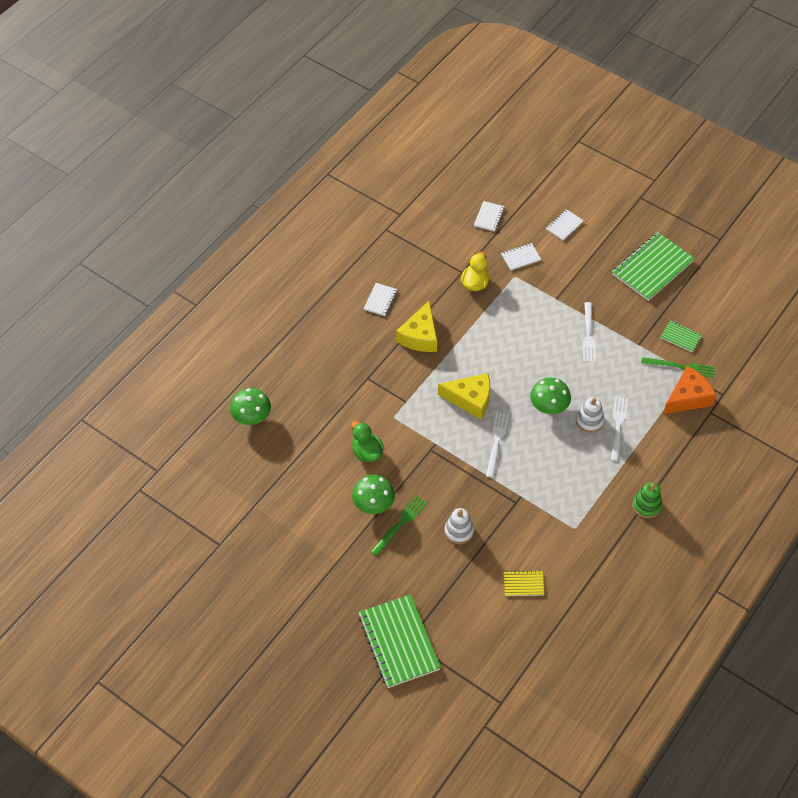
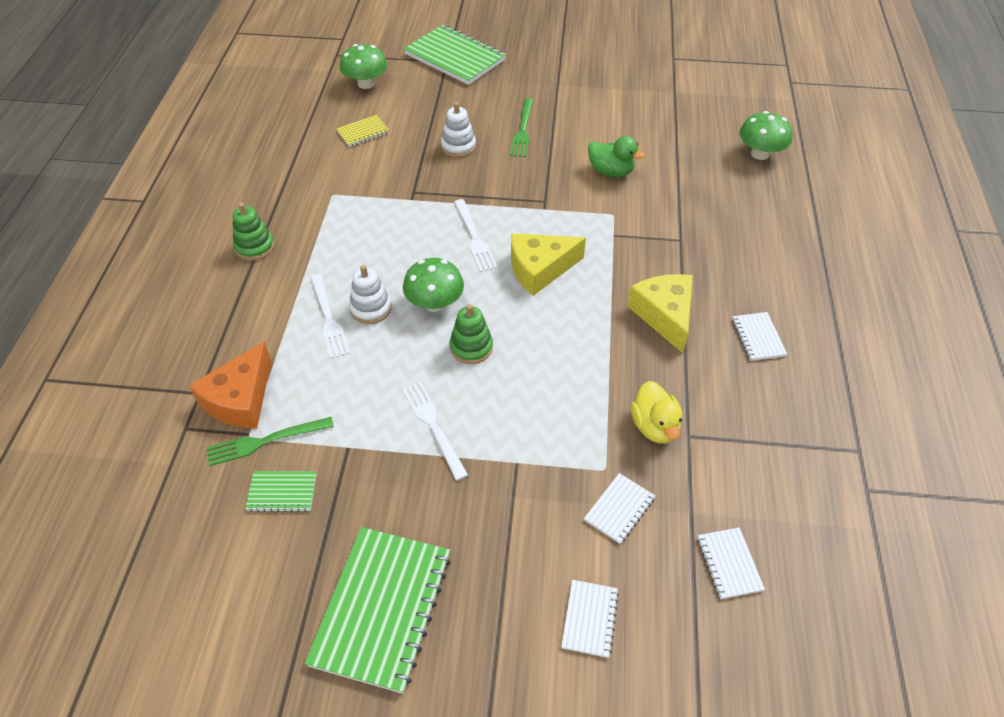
camera: 150 degrees right, 5 degrees down
green mushroom [352,475,395,514] -> green mushroom moved to [340,44,387,89]
none -> green stacking toy [450,304,493,364]

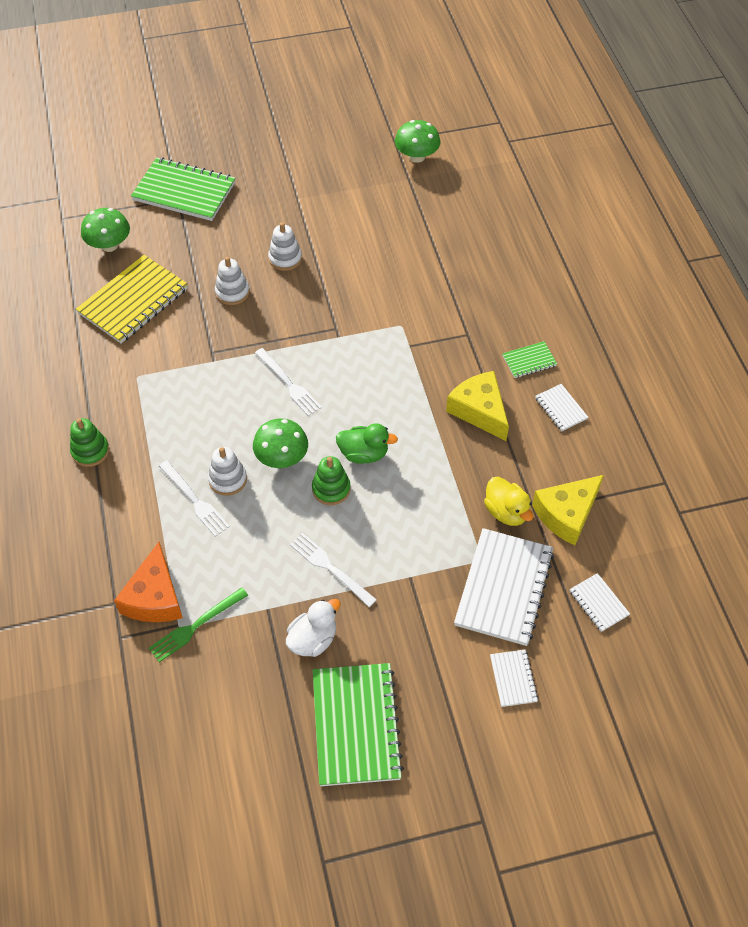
camera: 20 degrees left, 5 degrees up
green notebook [245,471,316,512] -> green notebook moved to [502,341,557,378]
yellow notebook [337,115,390,147] -> yellow notebook [76,255,188,343], size x2.10
green fork [510,98,533,157] -> white stacking toy [268,222,302,271]
yellow cheese [511,233,586,296] -> yellow cheese moved to [532,475,604,545]
white notebook [584,473,655,544] -> white notebook [454,528,554,646], size x2.10
green duck [588,136,645,177] -> green duck moved to [336,423,398,464]
green mushroom [740,111,793,160] -> green mushroom moved to [395,120,440,163]
none -> white duck [286,599,341,657]

